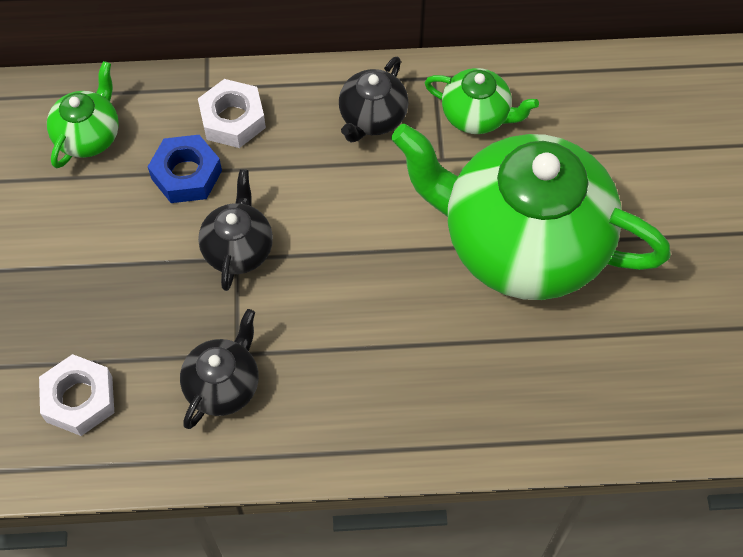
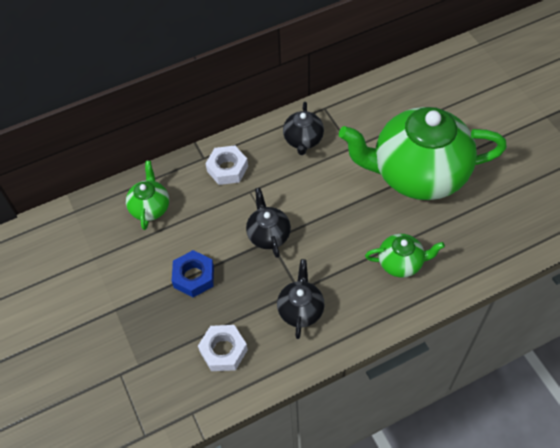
camera: 20 degrees left, 5 degrees down
blue nut [148,135,222,203] -> blue nut moved to [172,250,214,297]
green teapot [425,68,539,134] -> green teapot moved to [365,234,445,278]

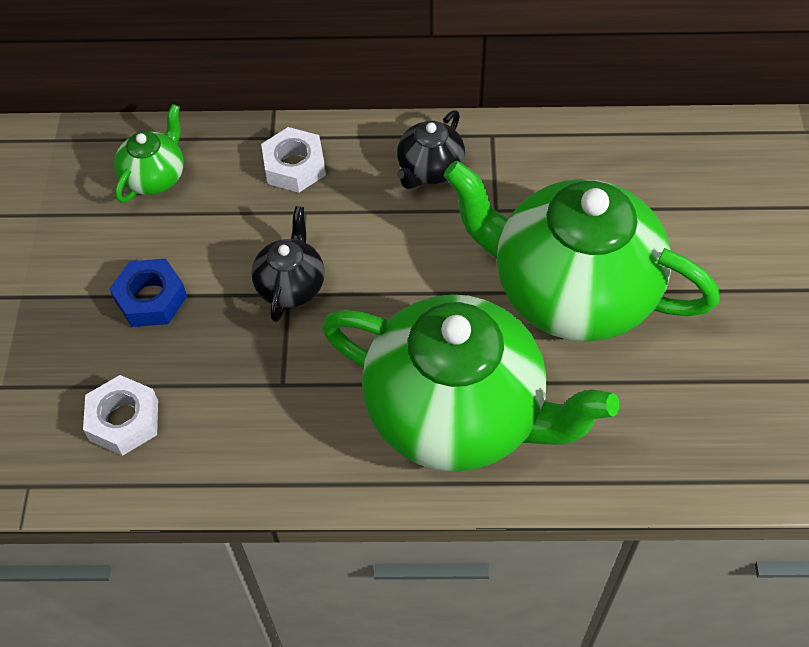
camera: 25 degrees right, 0 degrees up
black teapot [277,259,324,339] -> none
green teapot [365,234,445,278] -> green teapot [322,294,619,472], size x2.28

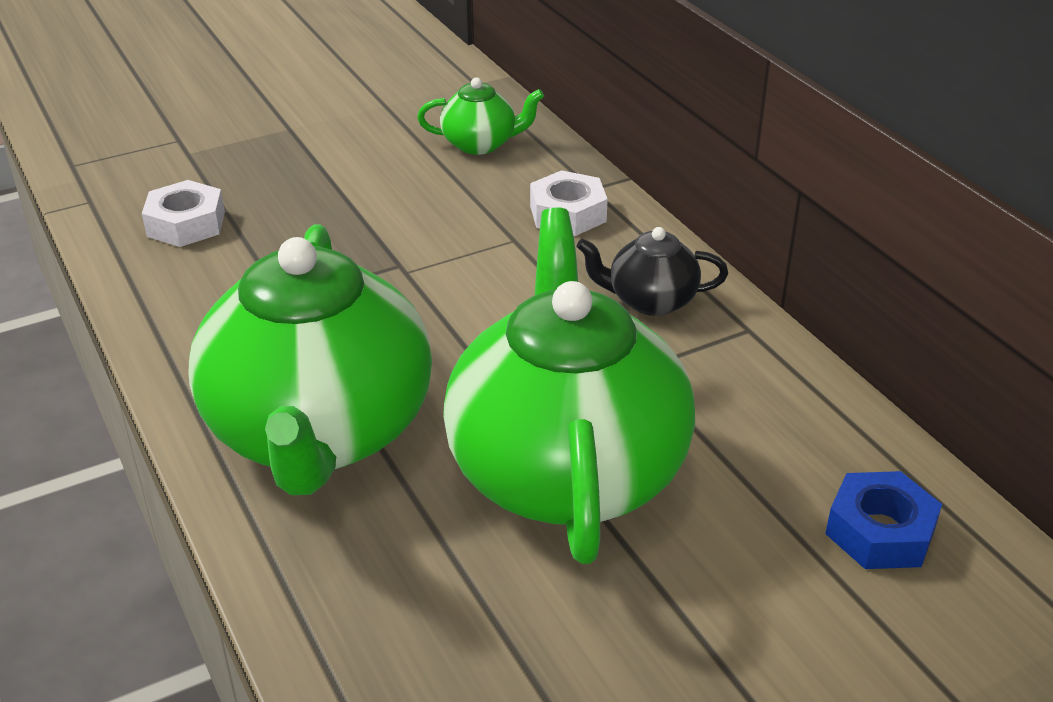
camera: 60 degrees right, 20 degrees down
blue nut [109,259,187,327] -> blue nut moved to [825,471,942,569]
black teapot [251,206,325,322] -> none

